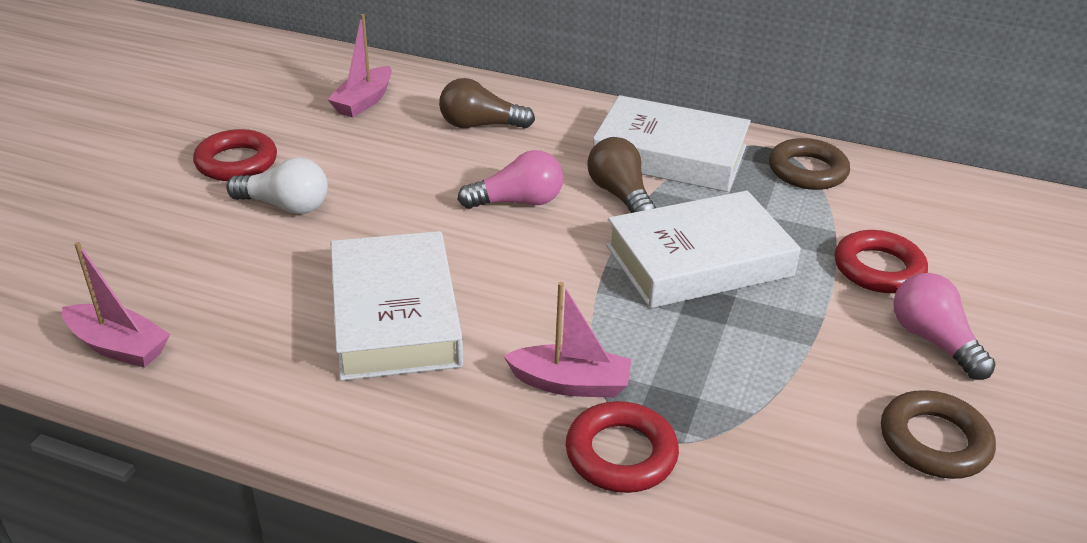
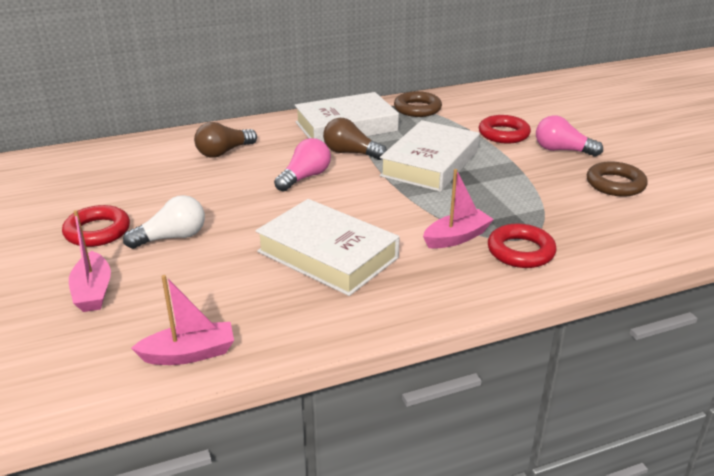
camera: 40 degrees left, 5 degrees down
pink boat [327,14,392,118] -> pink boat moved to [69,210,111,312]

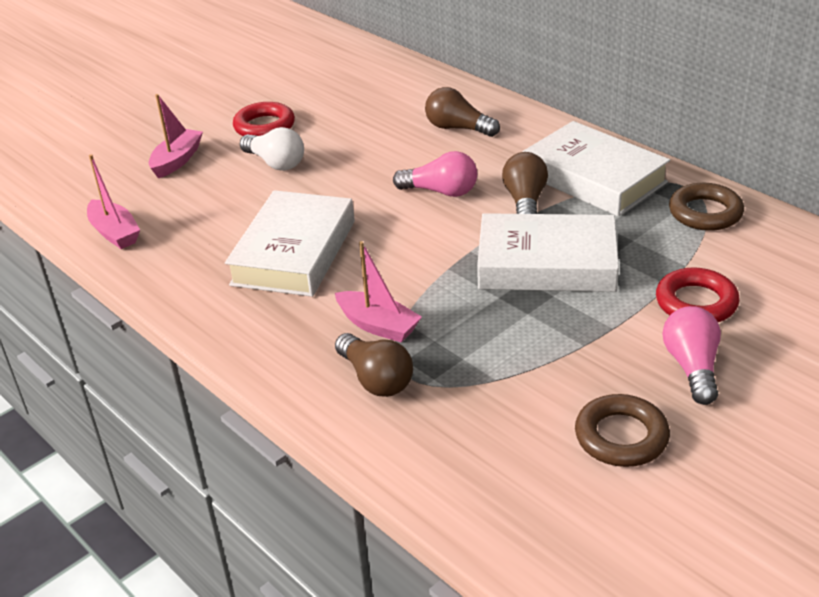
camera: 70 degrees right, 5 degrees up
pink boat [69,210,111,312] -> pink boat turned 150 degrees clockwise [149,94,203,178]
red ring [488,224,557,268] -> brown light bulb [335,333,413,397]

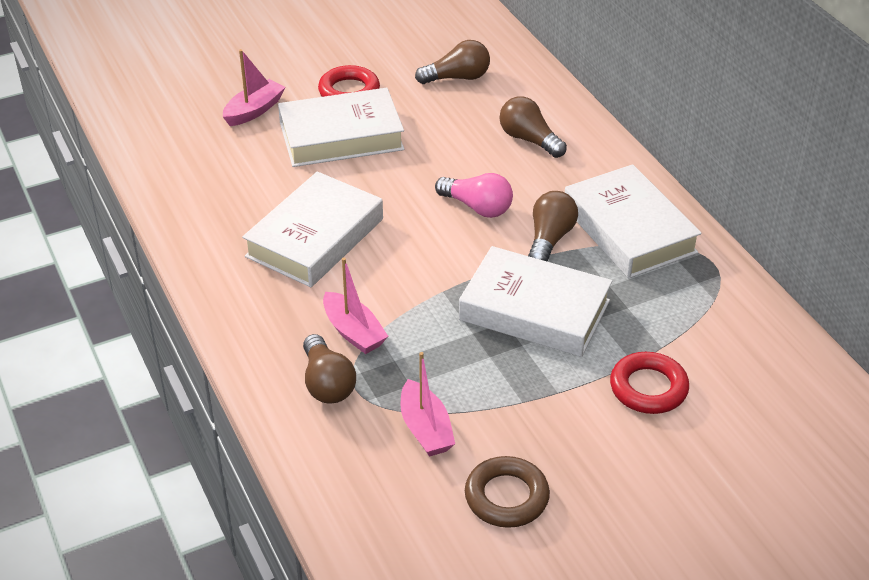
camera: 15 degrees right, 5 degrees up
pink boat [87,154,140,249] -> pink boat moved to [400,352,455,457]
white light bulb [240,127,304,171] -> white book [278,88,404,167]
pink light bulb [663,306,721,405] -> none
brown ring [669,183,744,231] -> none
none -> brown light bulb [415,40,490,84]

